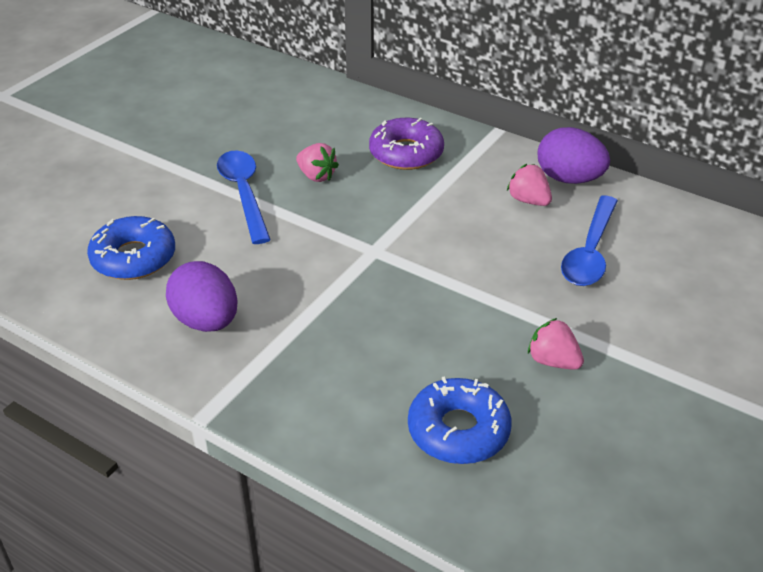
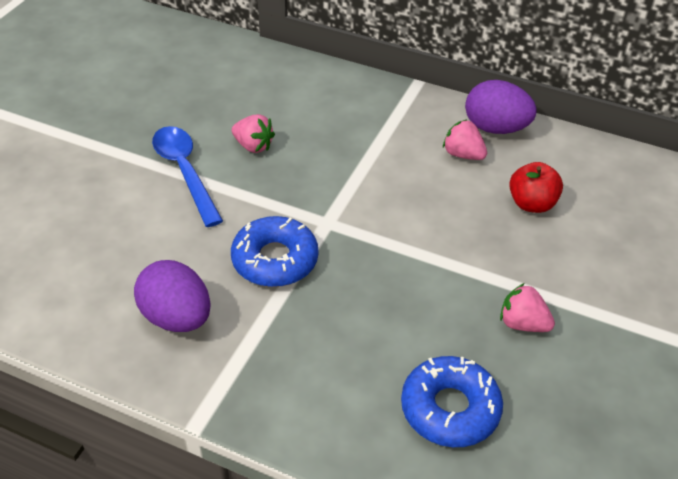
camera: 10 degrees left, 5 degrees up
blue donut [87,216,175,280] -> blue donut moved to [231,216,319,287]
purple donut [369,118,444,170] -> none
blue spoon [561,196,618,286] -> red apple [509,162,563,213]

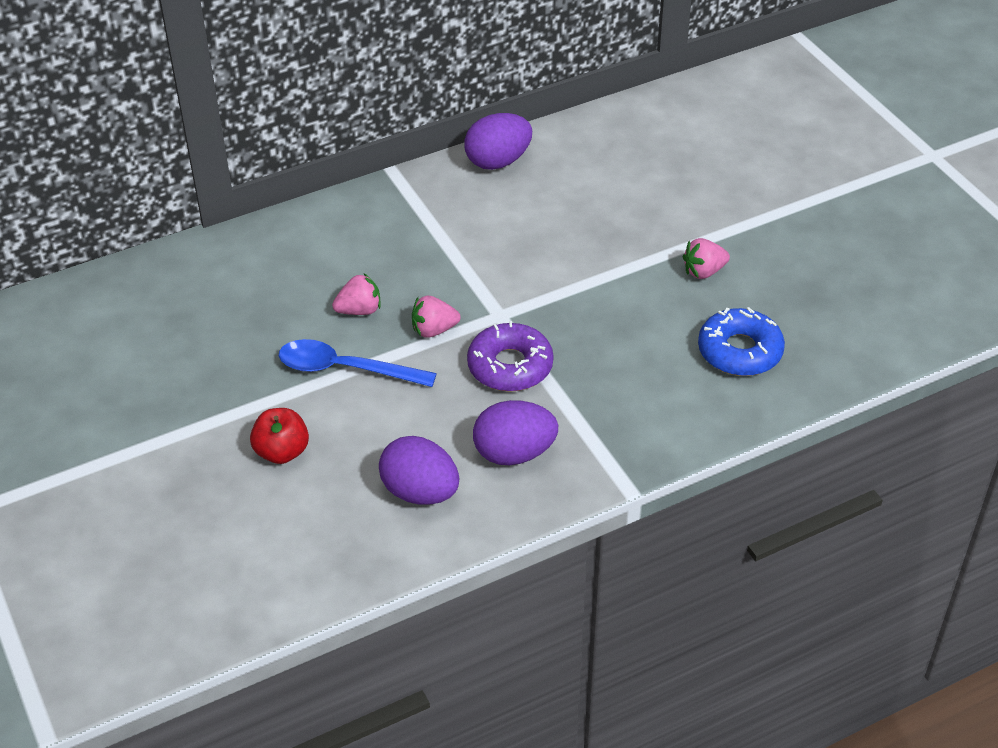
camera: 50 degrees left, 0 degrees up
blue donut [231,216,319,287] -> purple donut [467,321,554,392]
pink strawberry [443,120,487,160] -> pink strawberry moved to [412,296,461,338]
red apple [509,162,563,213] -> red apple moved to [250,408,309,464]
none -> purple egg [379,436,459,505]

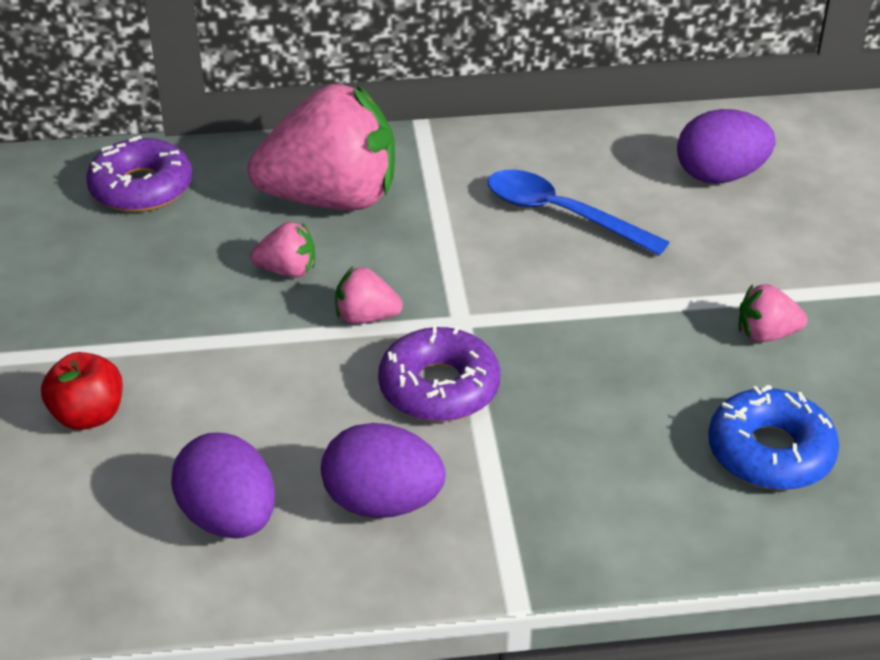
camera: 20 degrees right, 5 degrees down
blue spoon [279,339,437,387] -> blue spoon moved to [487,170,669,255]
purple egg [465,113,532,170] -> purple egg moved to [677,109,775,184]
none -> purple donut [86,136,192,212]
none -> pink strawberry [247,84,395,210]

